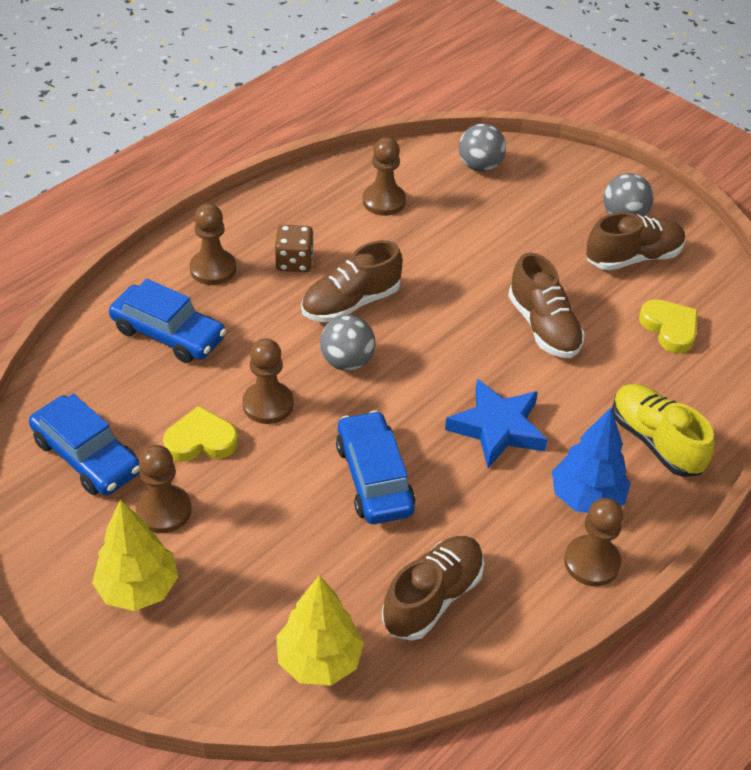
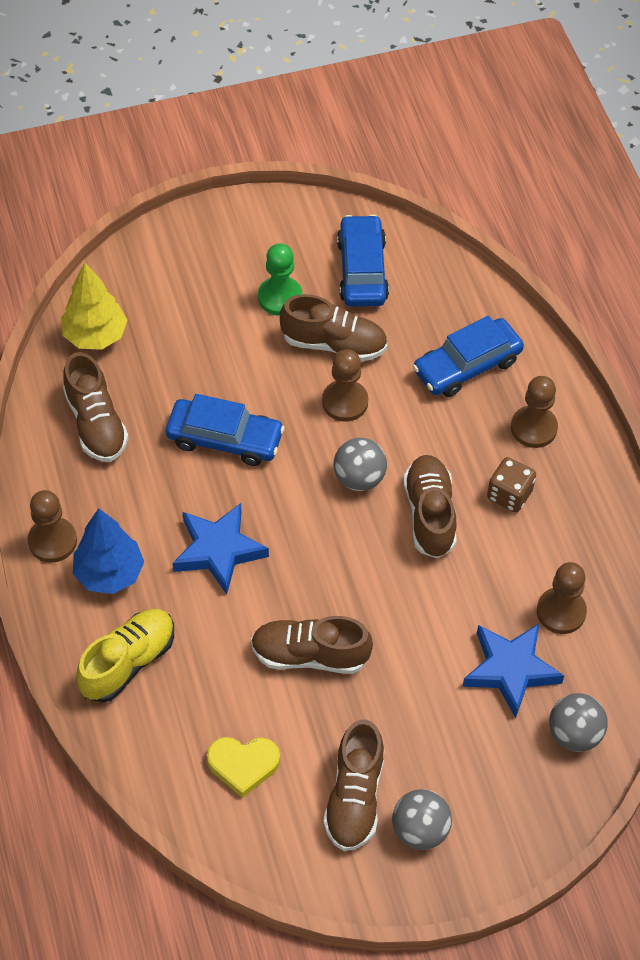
camera: 120 degrees right, 10 degrees up
blue car [29,394,140,496] -> blue car turned 105 degrees clockwise [337,215,389,307]
yellow tree [92,500,178,611] -> none
brown pawn [136,445,191,533] -> green pawn [258,243,303,316]
yellow heart [163,406,238,462] -> brown shoe [280,294,387,362]
yellow shoe [612,384,714,477] -> yellow shoe turned 45 degrees counterclockwise [76,609,174,703]
none -> blue star [462,624,564,718]

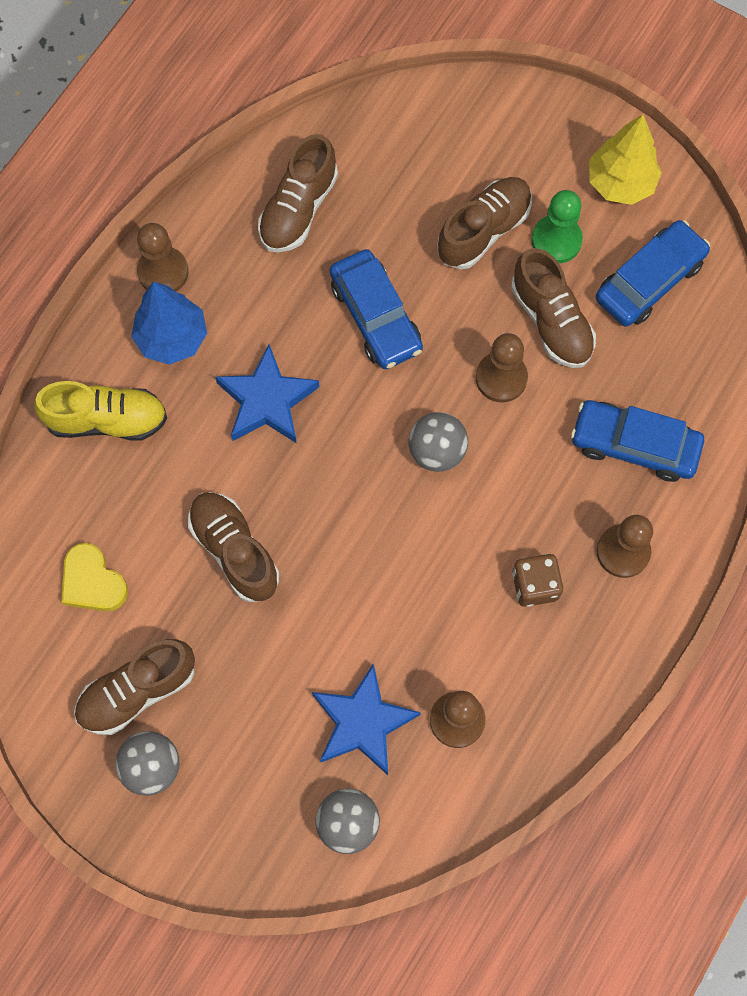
camera: 50 degrees right, 15 degrees up
yellow tree [61,262,127,350] -> yellow tree moved to [589,114,662,205]
brown shoe [403,455,457,558] -> brown shoe moved to [437,177,532,269]

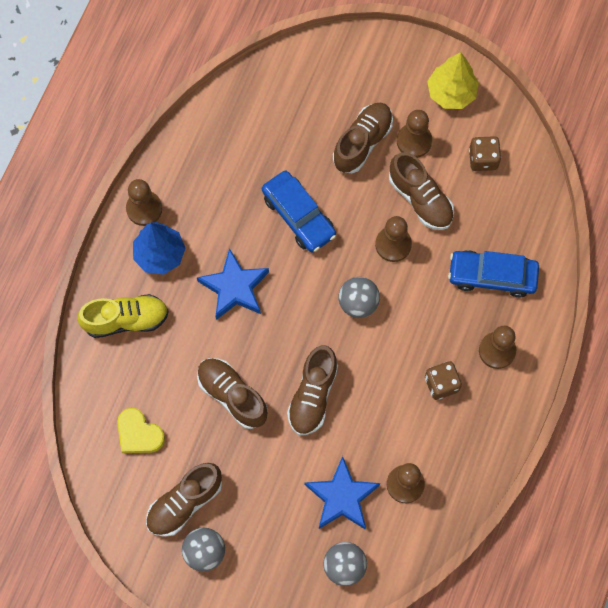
camera: 10 degrees left, 0 degrees up
brown shoe [258,134,338,252] -> brown shoe moved to [287,345,338,435]
green pawn [532,190,583,263] -> brown pawn [397,110,432,158]
blue car [596,220,710,327] -> brown dice [469,136,501,171]

